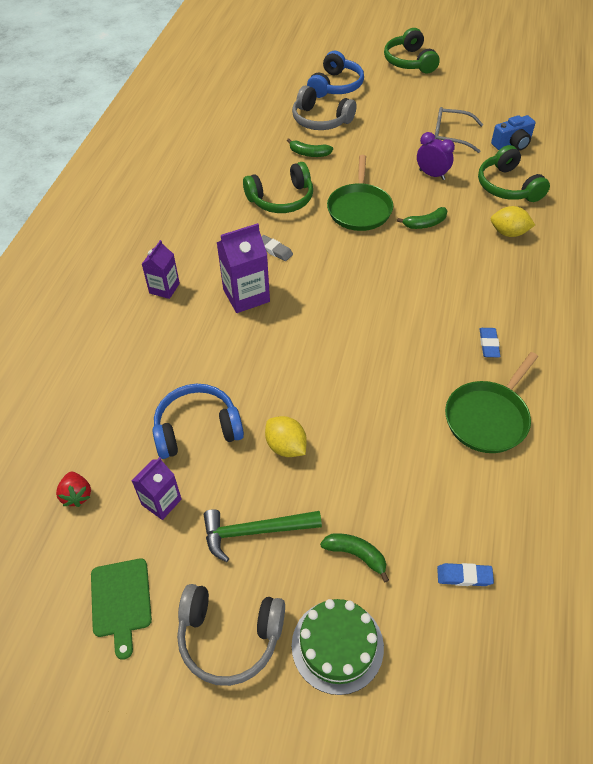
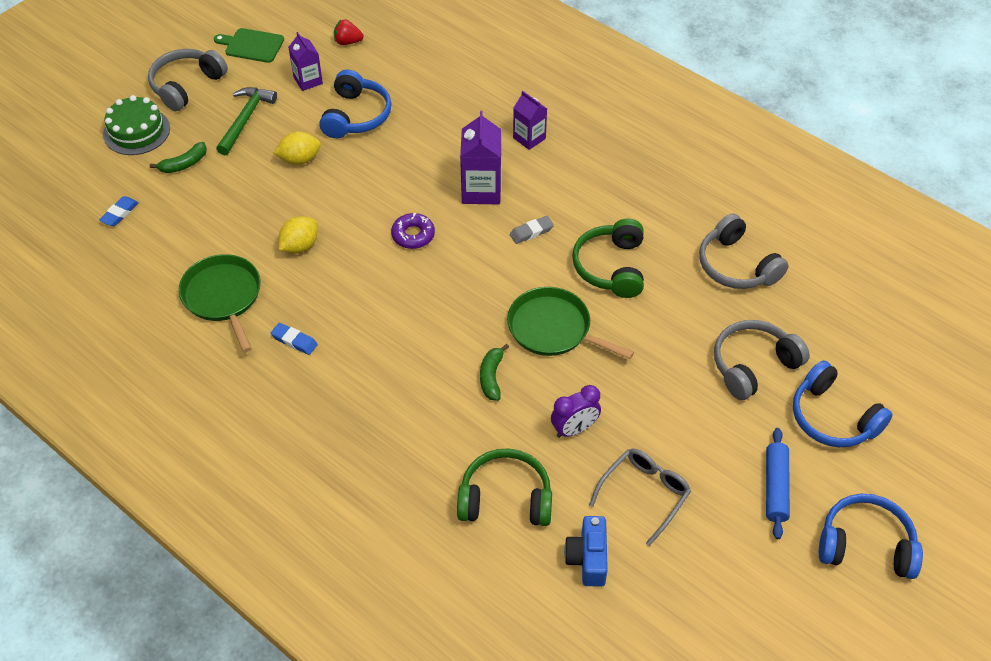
camera: 115 degrees right, 0 degrees up
green banana [287,138,333,157] -> none
green headphones [384,28,440,73] -> blue headphones [819,494,923,579]
yellow lemon [491,206,535,237] -> yellow lemon moved to [279,216,318,253]
none -> purple donut [391,213,435,249]
none -> grey headphones [699,213,789,289]
none -> blue rolling pin [766,428,790,539]

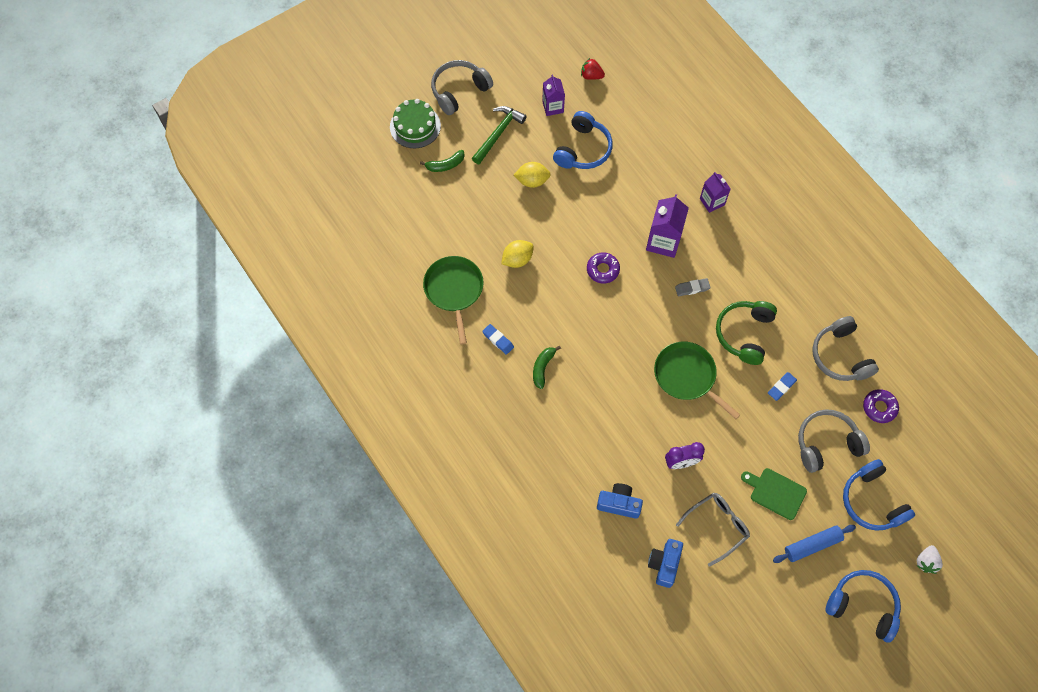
camera: 15 degrees right, 15 degrees up
blue eraser [99,196,139,226] -> blue eraser moved to [768,372,797,401]
green cutting board [214,28,284,63] -> green cutting board moved to [741,468,807,520]
green headphones [457,448,552,526] -> blue camera [597,483,643,519]
green banana [480,344,509,401] -> green banana moved to [533,346,561,389]
blue rolling pin [766,428,790,539] -> blue rolling pin turned 45 degrees clockwise [773,525,856,563]
none -> purple donut [863,389,899,423]
none -> white strawberry [917,545,943,574]

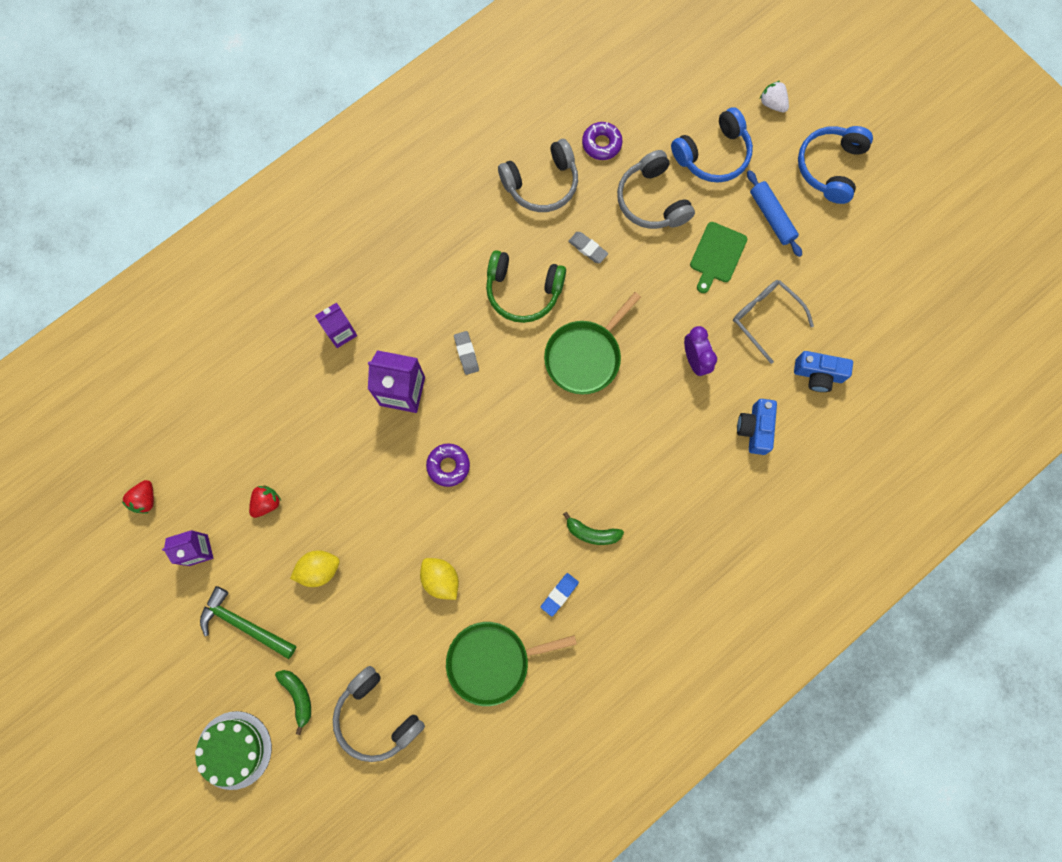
camera: 95 degrees left, 10 degrees up
grey headphones [431,60,493,115] -> grey headphones moved to [333,666,425,762]
yellow lemon [514,162,551,188] -> yellow lemon turned 75 degrees clockwise [290,550,340,587]
blue headphones [553,111,612,169] -> red strawberry [249,485,281,518]
blue eraser [768,372,797,401] -> grey eraser [568,232,608,263]
white strawberry [917,545,943,574] -> white strawberry turned 150 degrees counterclockwise [760,81,789,113]

